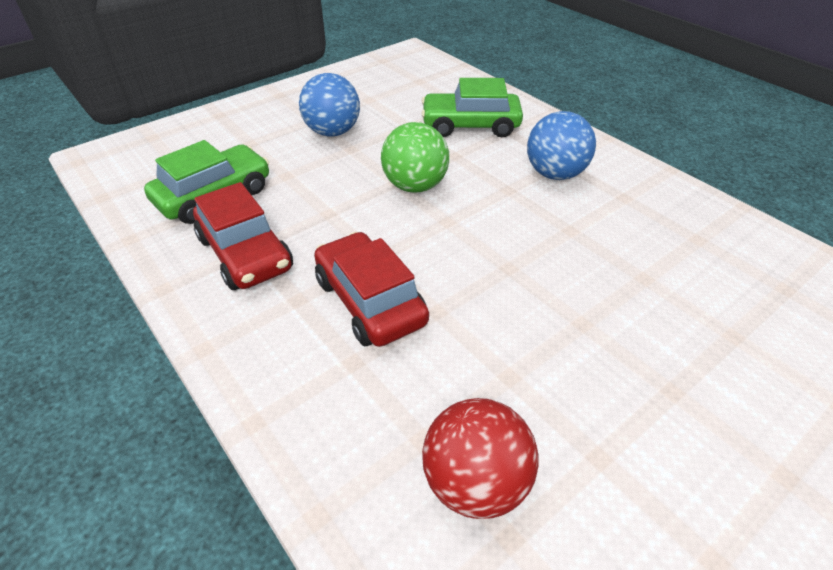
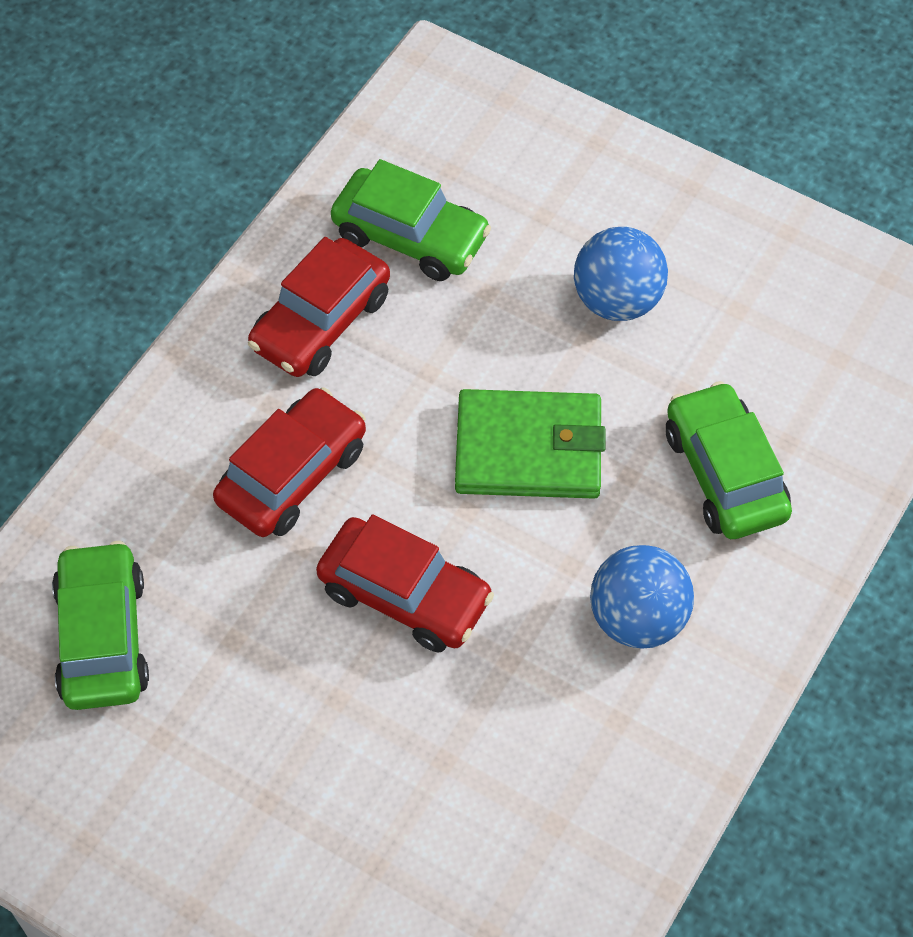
camera: 70 degrees right, 15 degrees up
green ball [381,122,449,193] -> green wallet [455,389,605,499]
red ball [422,398,539,519] -> green car [52,541,149,710]
none -> red car [316,514,494,653]

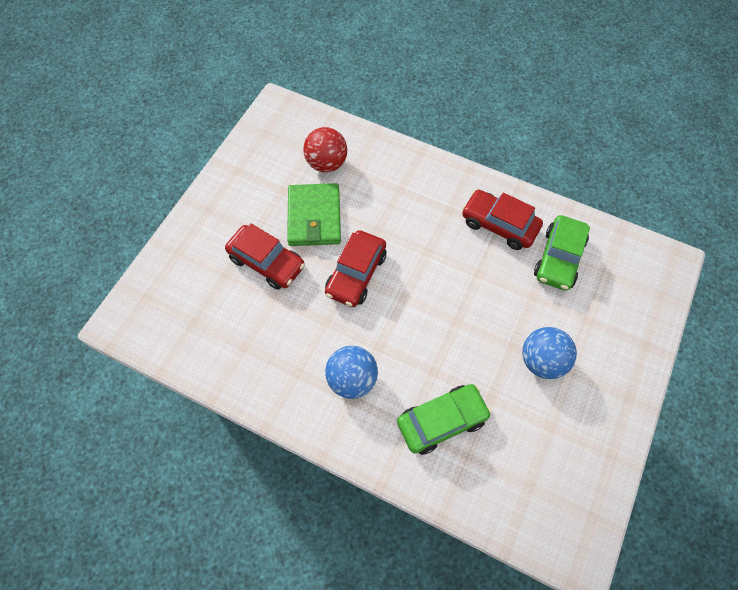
camera: 85 degrees right, 5 degrees up
green car [52,541,149,710] -> red ball [303,127,347,173]
red car [213,387,366,537] -> red car moved to [225,223,305,290]
green wallet [455,389,605,499] -> green wallet moved to [287,183,341,246]

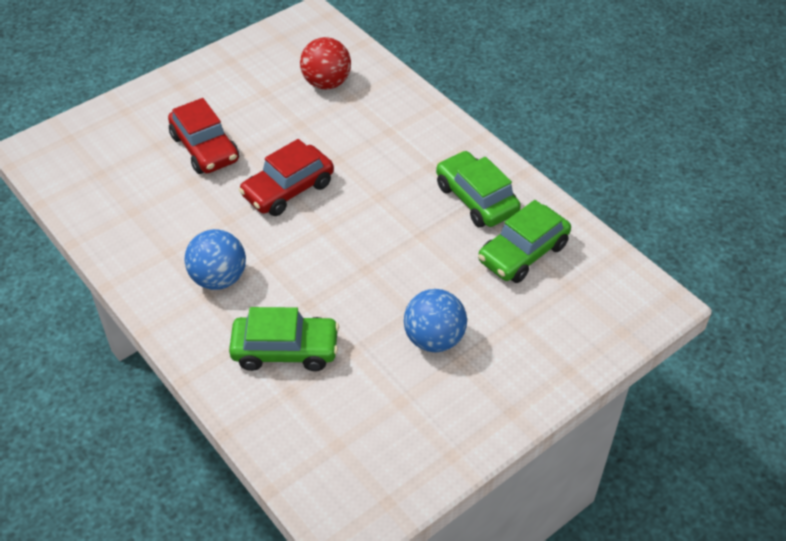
camera: 25 degrees right, 15 degrees down
green wallet [287,183,341,246] -> none
red car [462,190,543,250] -> green car [436,151,521,228]

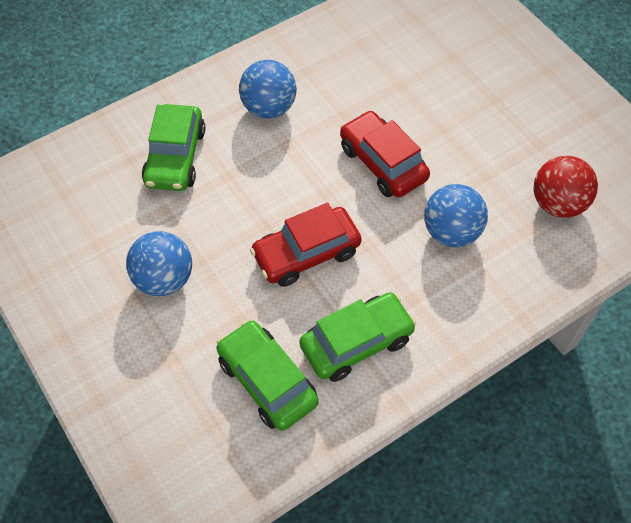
camera: 95 degrees right, 10 degrees up
red car [168,98,239,174] -> red car moved to [250,203,362,287]
none -> blue ball [424,184,488,247]

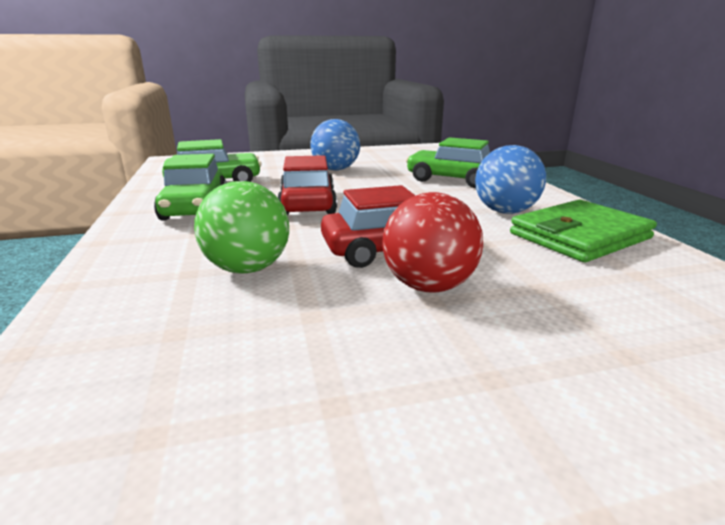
camera: 110 degrees right, 35 degrees down
blue ball [424,184,488,247] -> green ball [194,181,289,274]
red ball [534,156,598,218] -> red ball moved to [382,192,483,293]
none -> green wallet [510,200,657,262]

